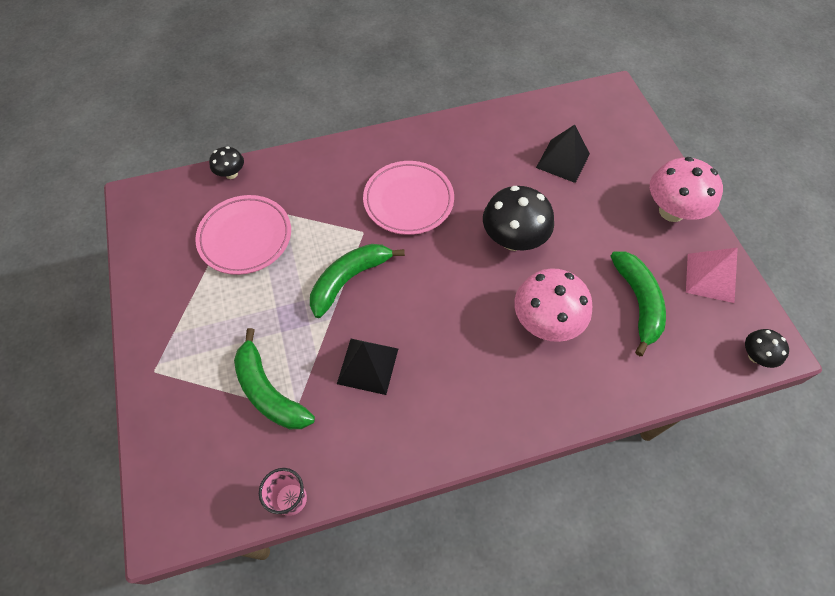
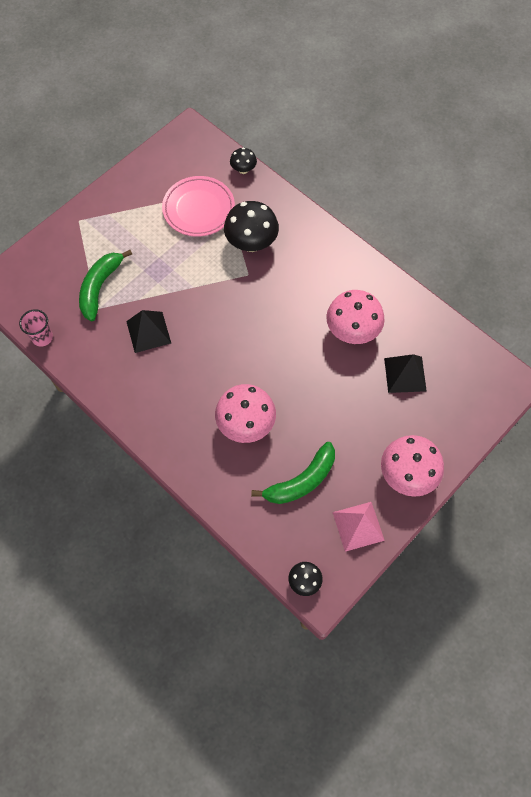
camera: 60 degrees right, 5 degrees up
green banana [310,244,405,318] -> none
pink plate [363,161,454,235] -> none
black mushroom [483,186,554,251] -> black mushroom moved to [224,201,279,252]
none -> pink mushroom [326,290,385,344]

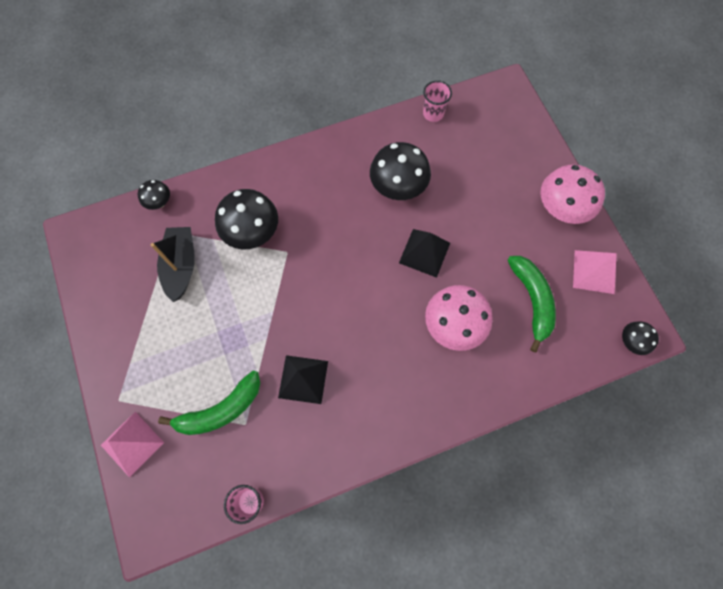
camera: 65 degrees left, 5 degrees up
green banana [79,250,132,321] -> green banana turned 75 degrees counterclockwise [158,371,260,435]
pink plate [162,176,235,237] -> black boat [151,227,195,302]
pink mushroom [326,290,385,344] -> black mushroom [370,142,431,200]
black pyramid [384,354,427,393] -> black pyramid moved to [399,229,450,278]
none -> pink pyramid [101,412,164,477]
none -> pink cup [423,80,452,122]

